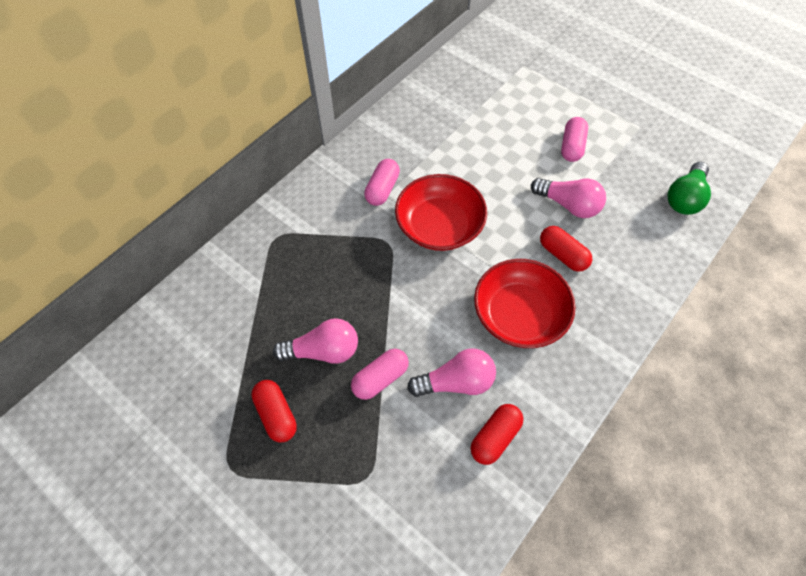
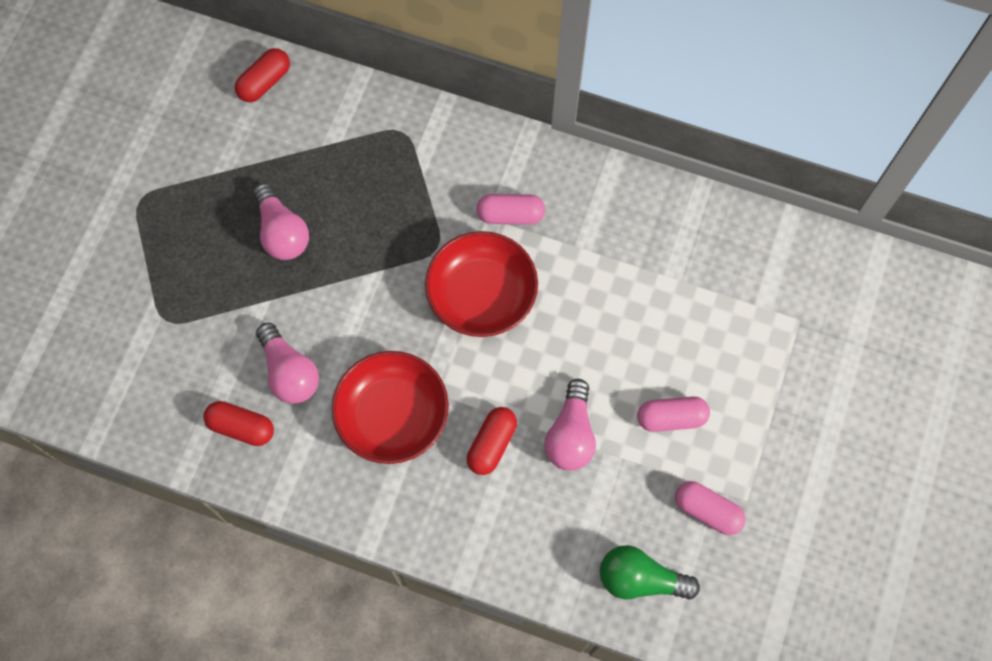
camera: 70 degrees right, 10 degrees up
red capsule [251,380,297,443] -> red capsule moved to [235,48,290,102]
pink capsule [351,349,409,400] -> pink capsule moved to [675,481,745,535]

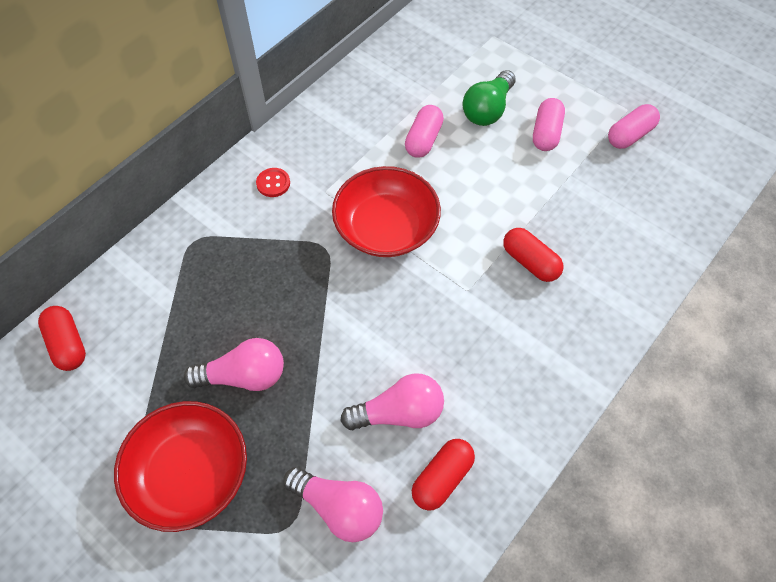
camera: 70 degrees left, 10 degrees down
red bowl [332,351,449,464] -> red bowl moved to [114,401,247,532]
pink capsule [476,194,545,225] -> pink capsule moved to [405,105,444,158]
pink light bulb [544,379,596,471] -> pink light bulb moved to [283,467,383,542]
green light bulb [600,545,700,600] -> green light bulb moved to [462,70,516,126]
none -> red button [256,168,290,197]

